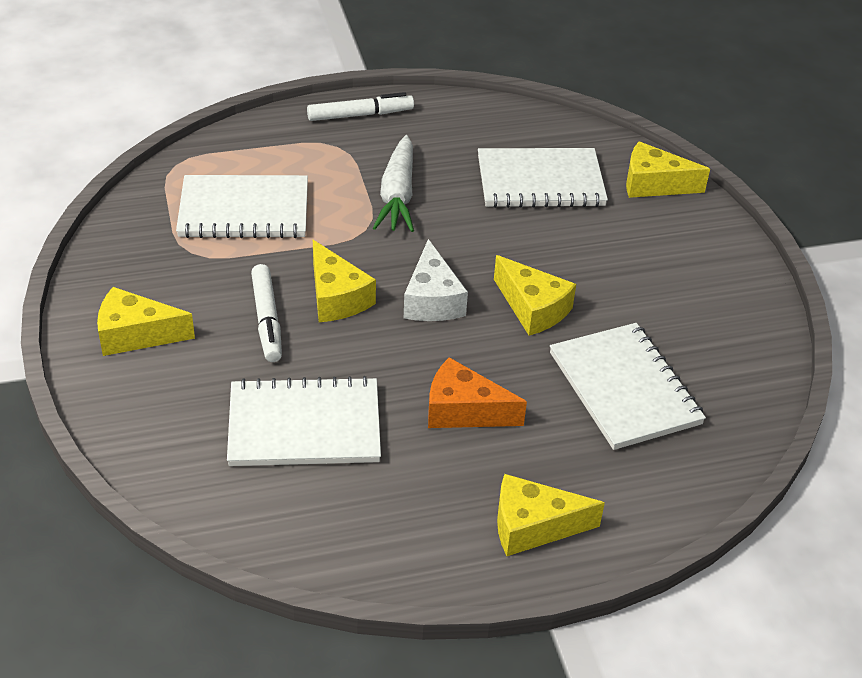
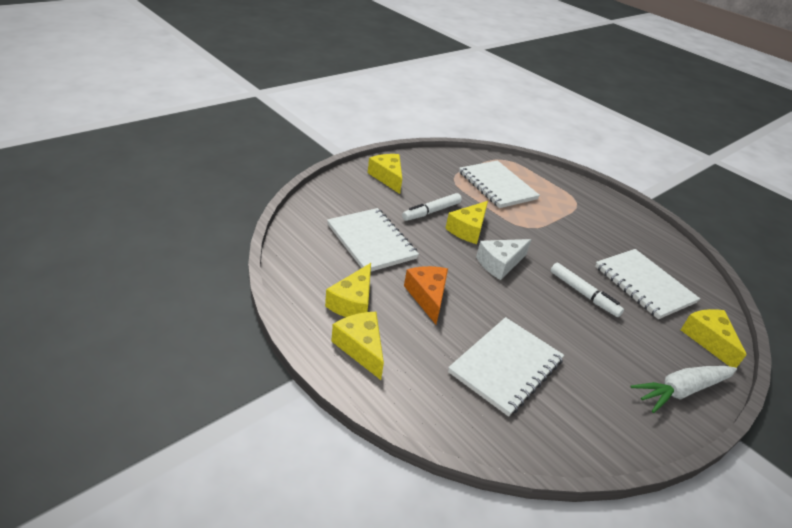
camera: 60 degrees right, 5 degrees down
white marker [307,92,414,121] -> white marker moved to [551,263,624,317]
white carrot [373,135,414,232] -> white carrot moved to [630,366,737,413]
yellow cheese [494,255,576,336] -> yellow cheese moved to [325,263,371,317]

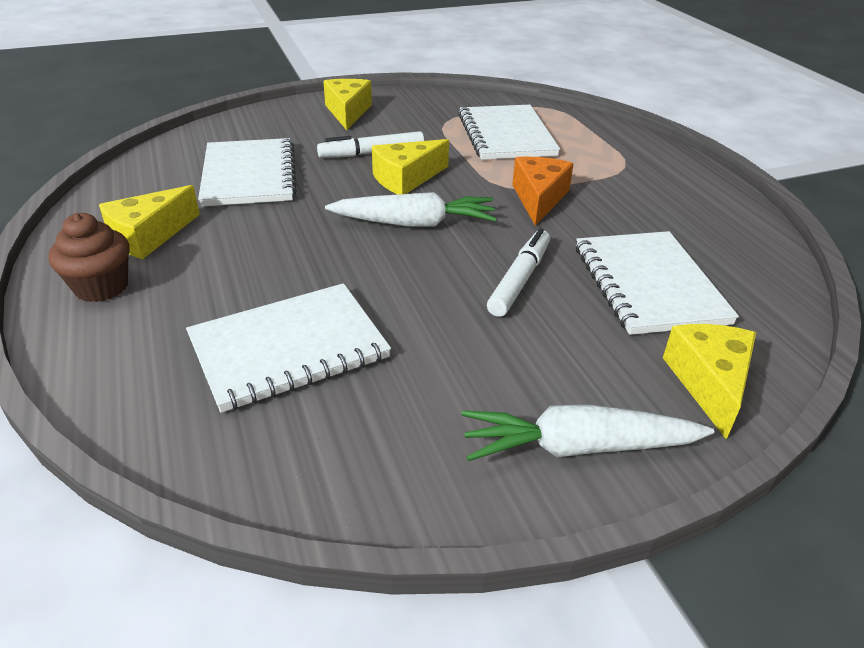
camera: 25 degrees right, 0 degrees up
yellow cheese [331,312,384,380] -> brown cupcake [48,213,130,302]
orange cheese [404,266,448,324] -> orange cheese moved to [512,156,574,226]
white cheese [476,239,531,280] -> white carrot [325,192,497,227]
white marker [551,263,624,317] -> white marker turned 135 degrees counterclockwise [487,228,550,317]

